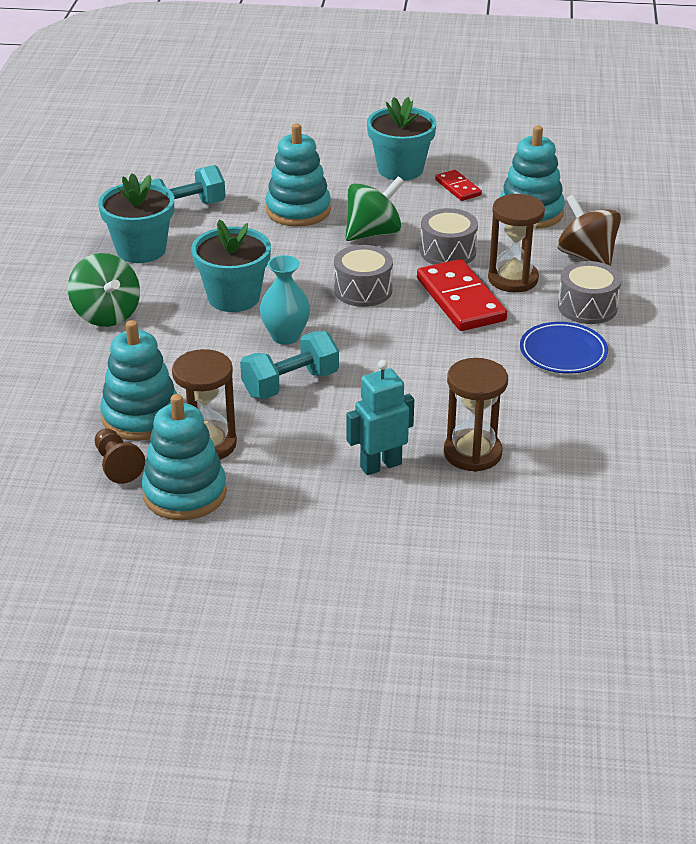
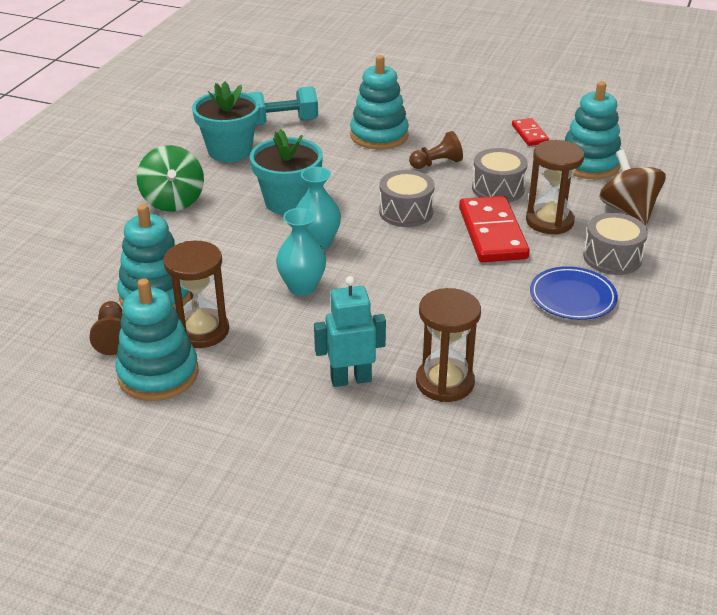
camera: 15 degrees right, 0 degrees up
turquoise dumbbell [240,331,339,399] -> turquoise vase [276,208,326,296]
green spinning top [345,176,404,241] -> brown pawn [409,131,463,169]
turquoise flower pot [367,97,437,181] -> none

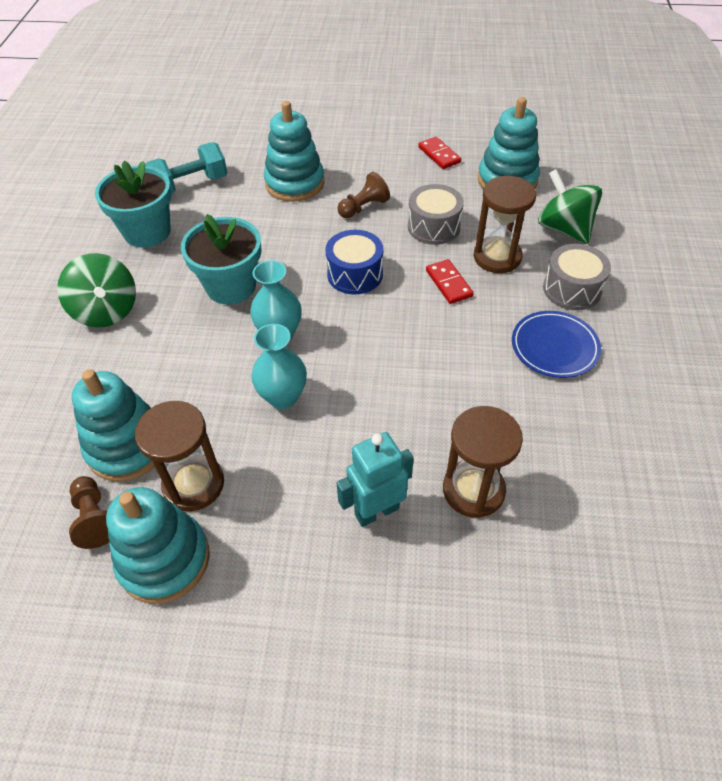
camera: 15 degrees left, 15 degrees up
grey drum [379,170,435,227] -> blue drum [325,230,383,294]
red domino [459,196,530,262] -> red domino [426,259,474,304], size x0.53
brown spinning top [599,149,666,225] -> green spinning top [538,169,602,244]

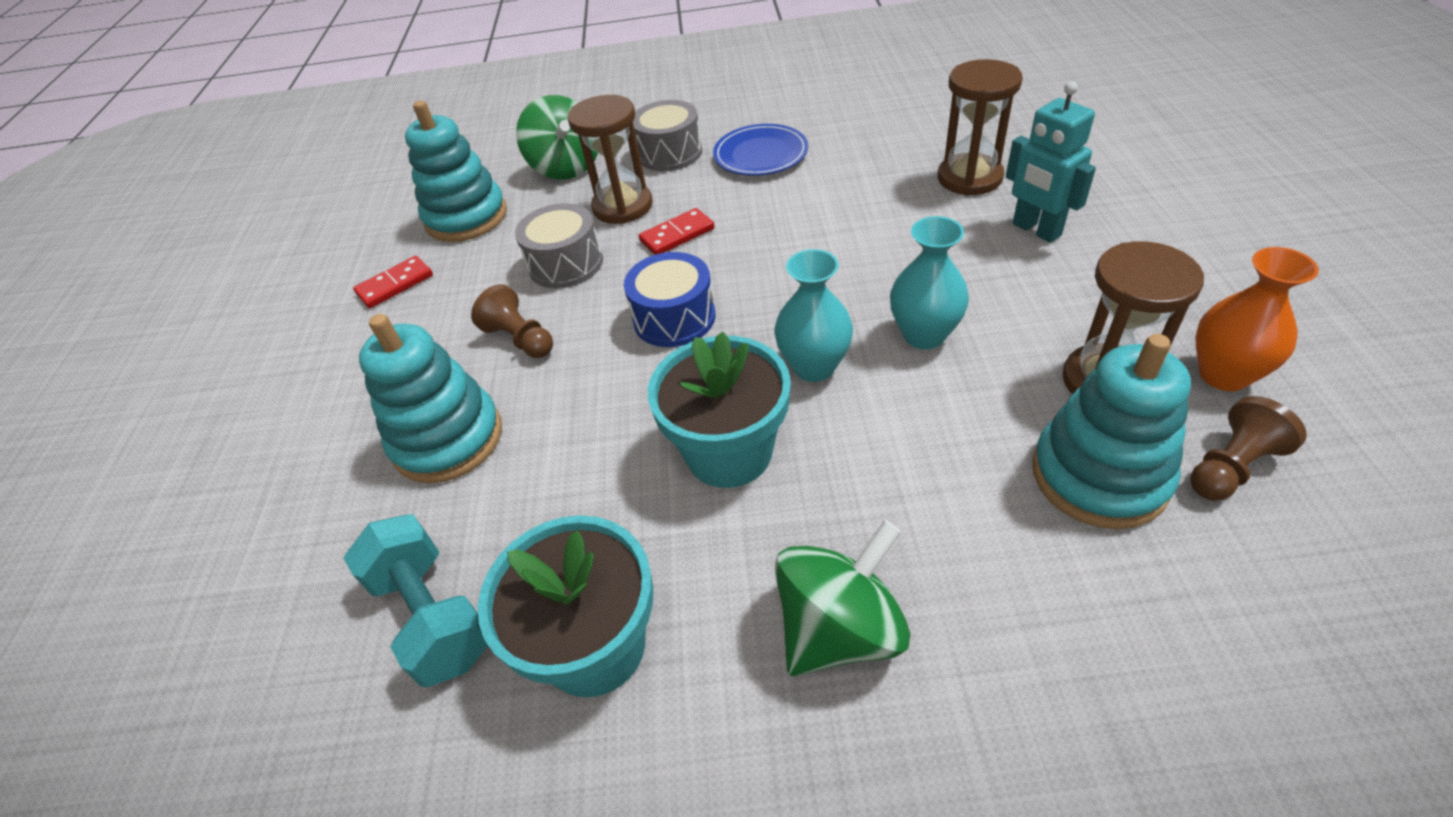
camera: 95 degrees left, 5 degrees down
turquoise stacking toy [106,487,210,604] -> orange vase [1195,247,1319,391]
green spinning top [538,169,602,244] -> green spinning top turned 75 degrees counterclockwise [516,95,598,180]

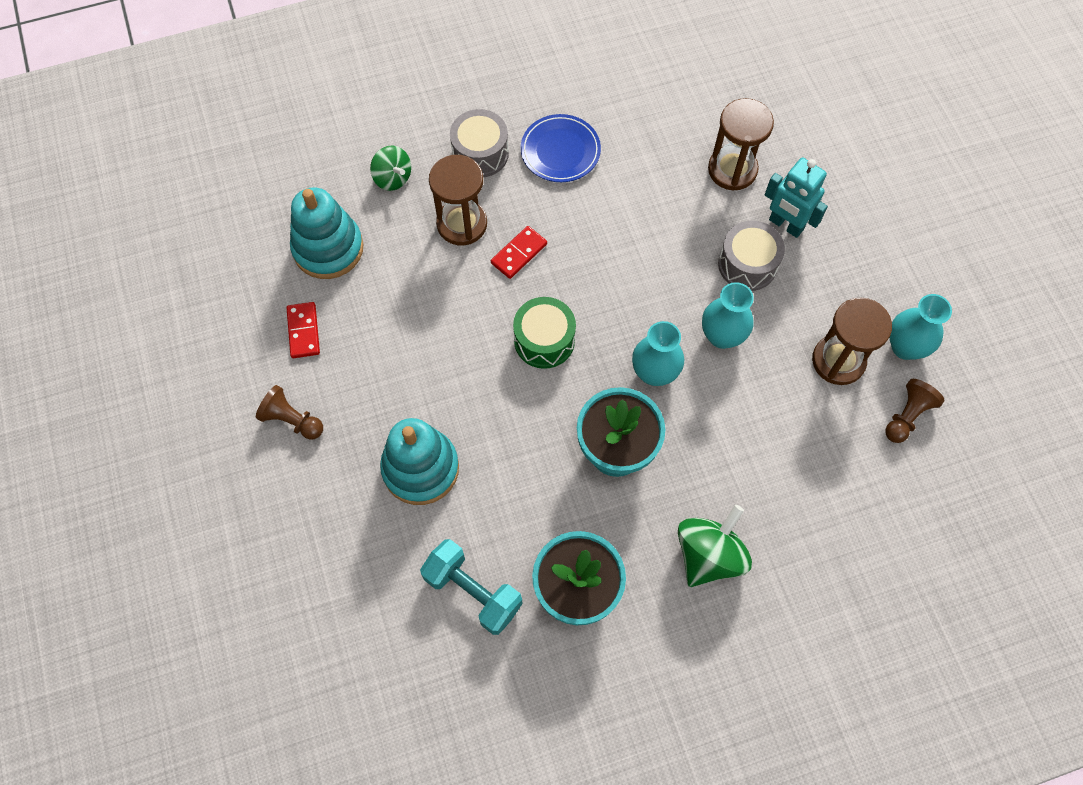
camera: 20 degrees left, 20 degrees up
red domino [353,256,433,308] -> red domino turned 45 degrees counterclockwise [287,302,320,358]
brown pawn [471,284,553,358] -> brown pawn moved to [256,385,323,440]
grey drum [515,203,603,288] -> grey drum moved to [718,221,785,291]
green spinning top [516,95,598,180] -> green spinning top [370,146,411,191], size x0.63
blue drum [624,252,716,347] -> green drum [513,297,576,369]
turquoise stacking toy [1032,334,1191,529] -> none
orange vase [1195,247,1319,391] -> turquoise vase [890,294,952,360]

